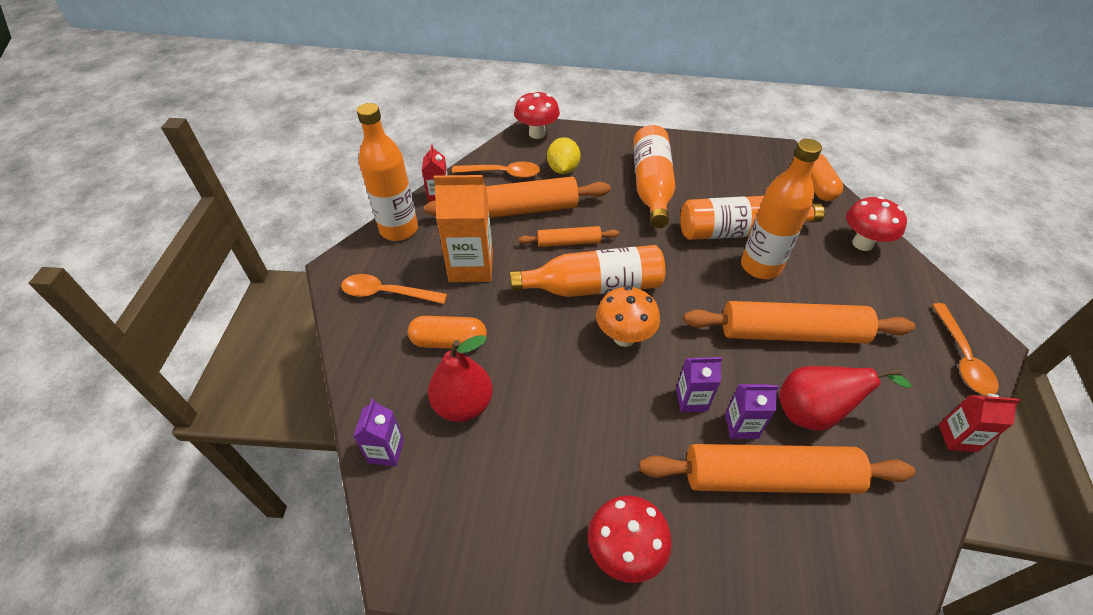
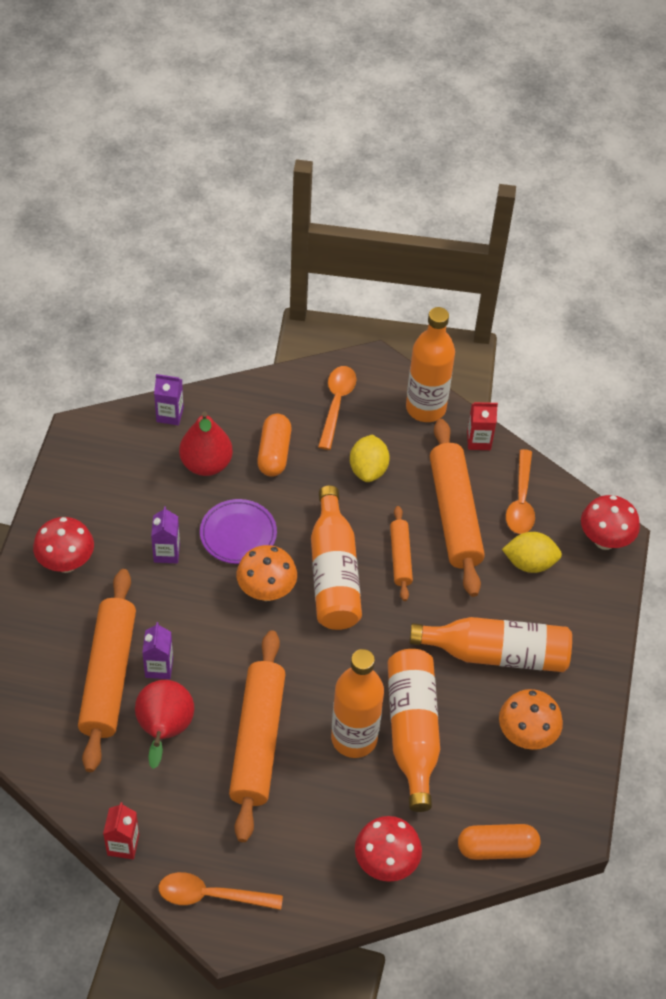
camera: 90 degrees right, 5 degrees up
orange carton [434,175,493,282] -> yellow lemon [350,435,390,482]
purple carton [676,357,722,412] -> purple carton moved to [151,506,180,563]
none -> purple plate [200,499,277,564]
none -> orange mushroom [499,689,563,750]

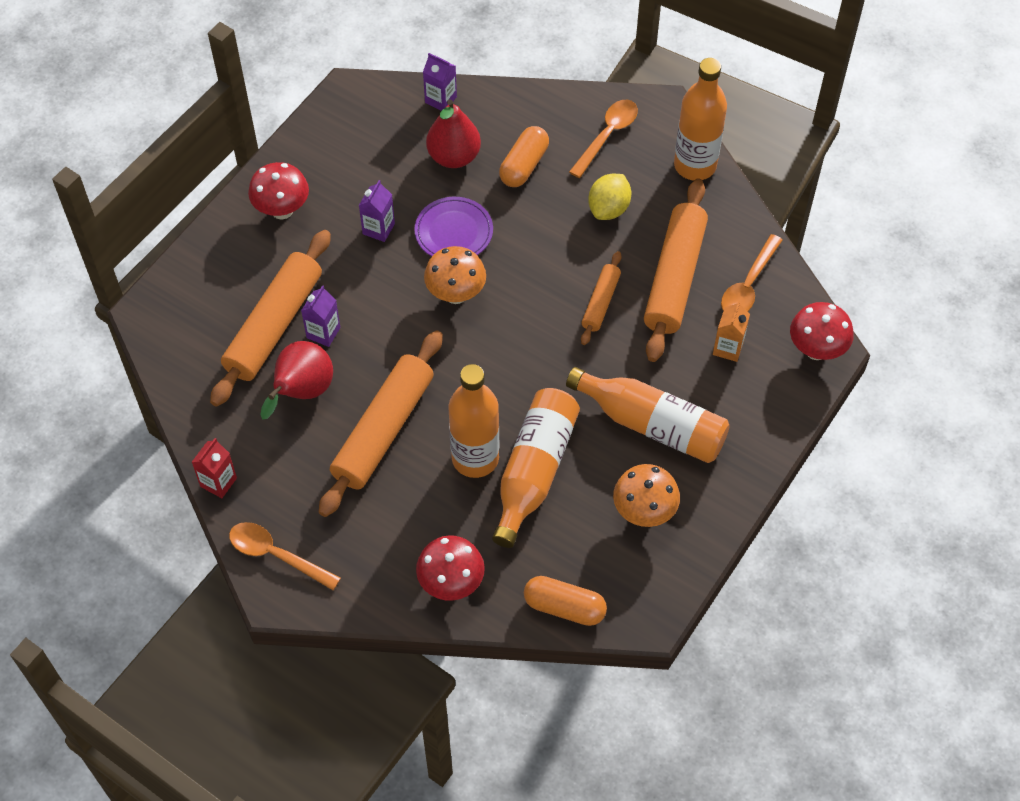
camera: 25 degrees right, 5 degrees up
orange bottle [311,486,362,630] -> none
red carton [467,402,498,450] -> none
yellow lemon [502,532,562,573] -> orange carton [713,301,750,362]

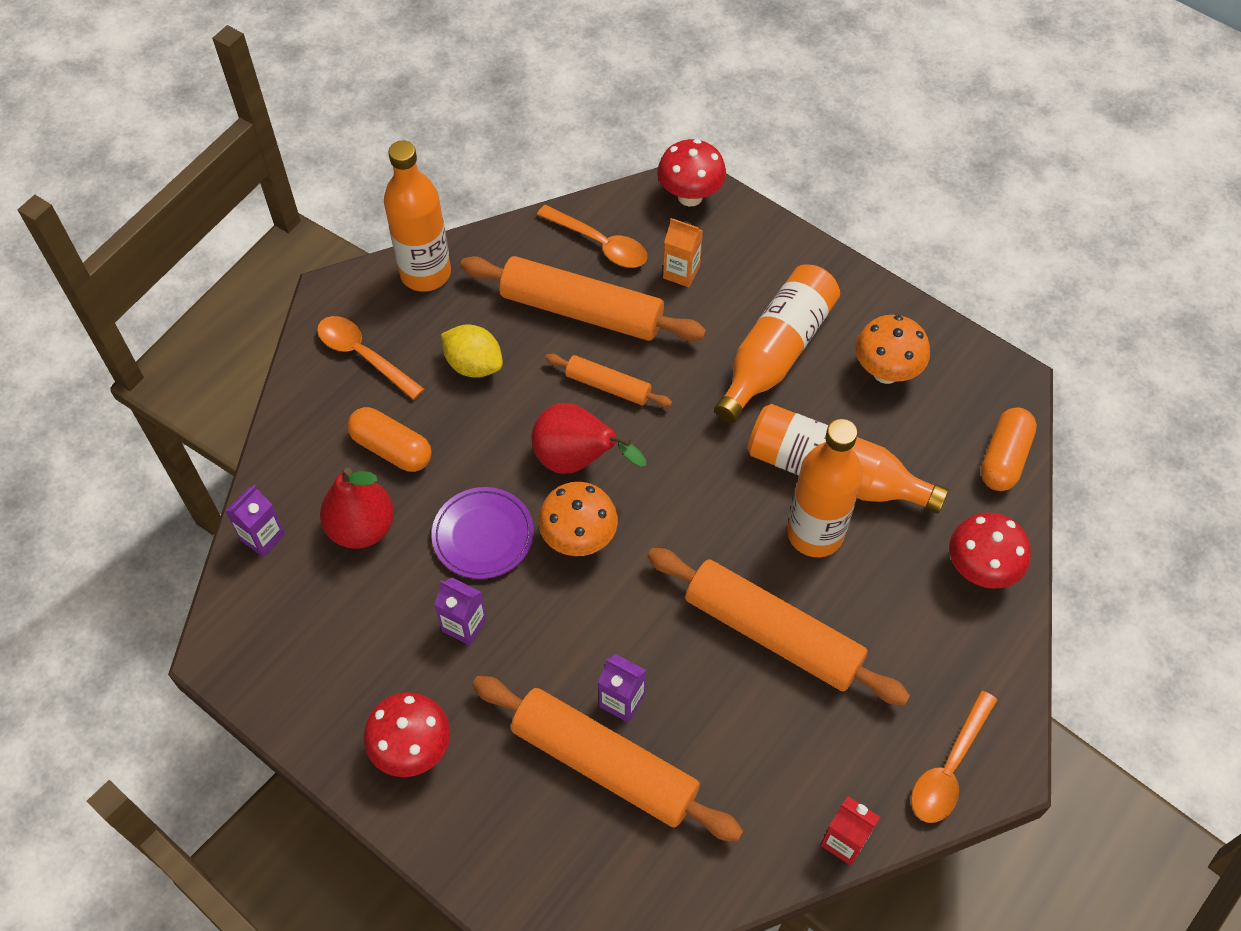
camera: 85 degrees left, 0 degrees up
red pear [260,341,333,420] -> red pear moved to [531,403,646,474]

